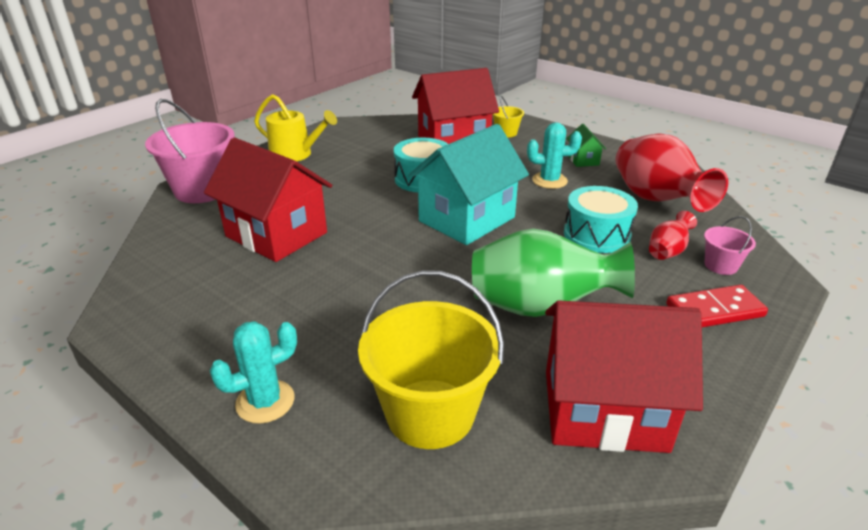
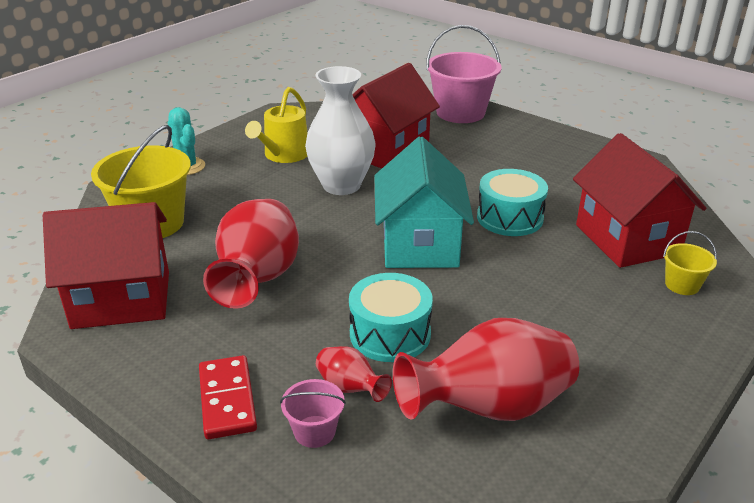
camera: 90 degrees right, 0 degrees up
yellow watering can [254,94,337,161] -> yellow watering can moved to [245,87,308,163]
turquoise house [408,124,529,245] -> turquoise house turned 45 degrees clockwise [375,136,474,268]
green vase [472,228,635,317] -> red vase [203,199,299,309]
turquoise cactus [527,122,582,189] -> none
red house [545,300,703,453] -> red house turned 75 degrees clockwise [43,202,169,329]
green house [566,124,606,167] -> none
none -> white vase [305,66,375,195]

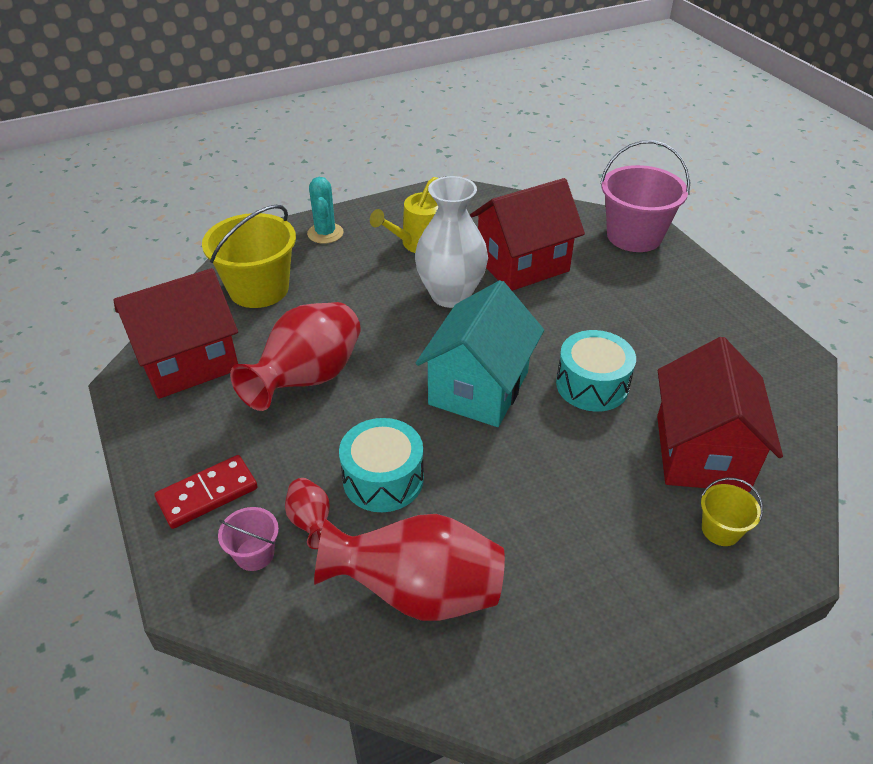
camera: 25 degrees right, 10 degrees up
red house [43,202,169,329] -> red house turned 45 degrees counterclockwise [114,268,238,399]
red domino [199,355,257,439] -> red domino turned 45 degrees clockwise [155,455,258,529]

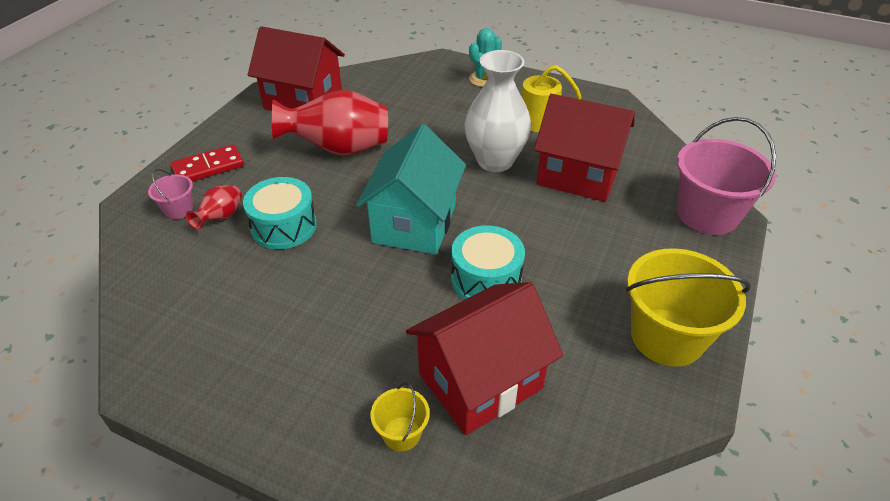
camera: 50 degrees right, 0 degrees up
red domino [155,455,258,529] -> red domino turned 45 degrees counterclockwise [170,144,244,182]
yellow bucket [202,205,296,308] -> yellow bucket moved to [626,248,751,367]
red vase [314,514,505,621] -> none
turquoise house [416,280,544,427] -> turquoise house turned 60 degrees counterclockwise [356,124,466,255]

